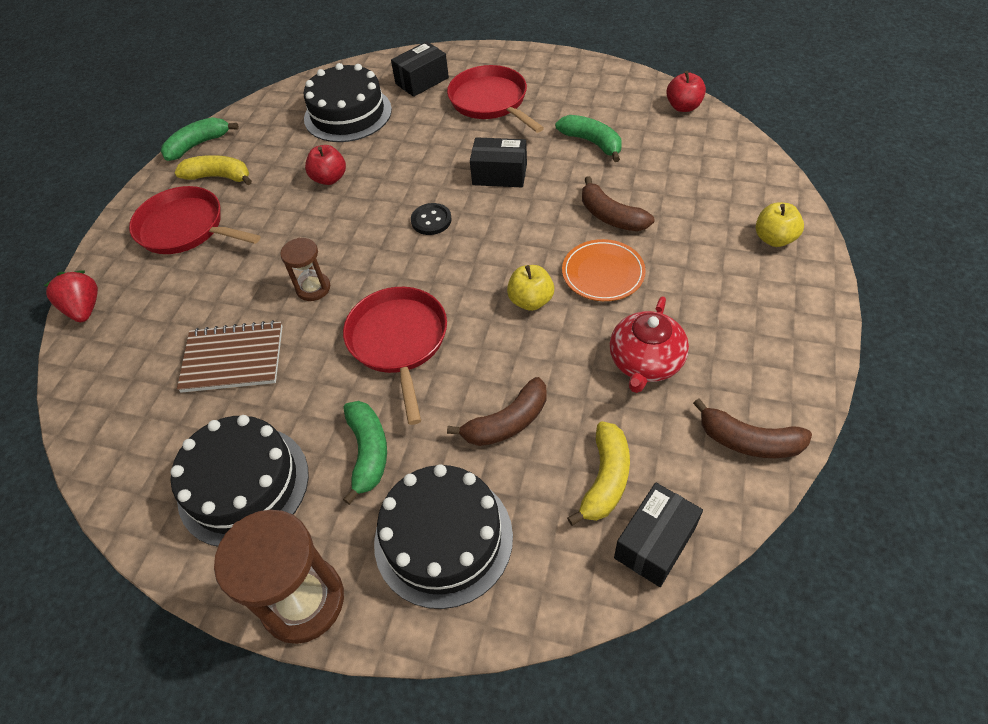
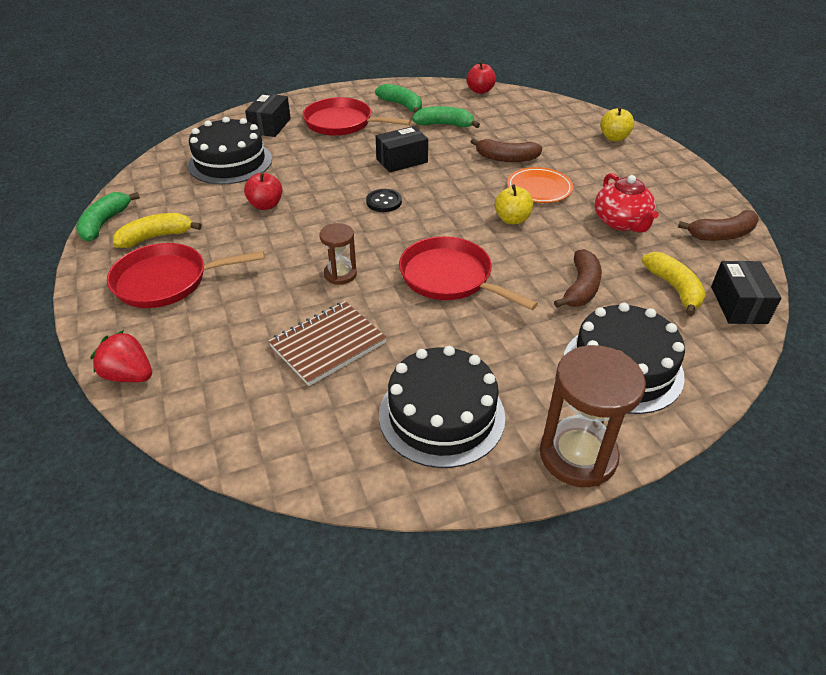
camera: 40 degrees left, 10 degrees down
green banana [343,401,387,505] -> green banana moved to [375,84,422,113]

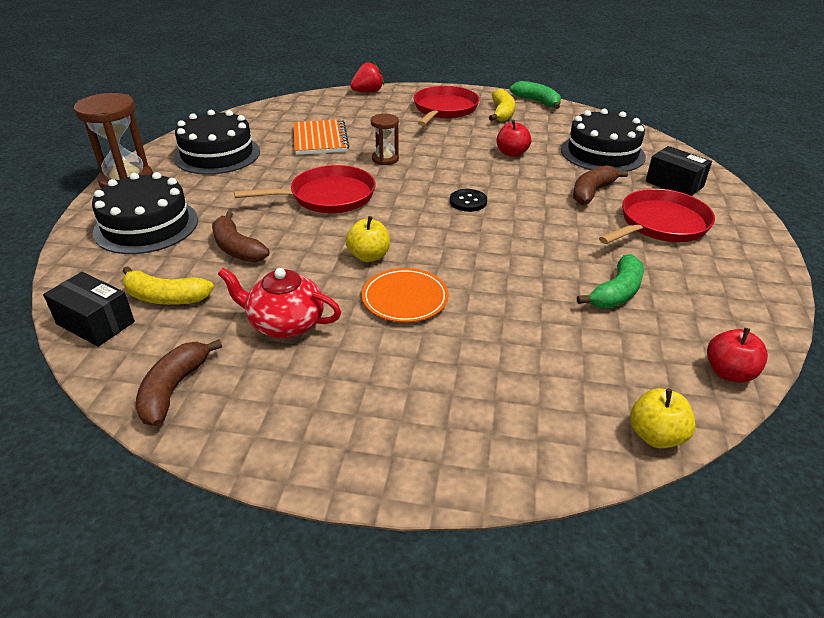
camera: 120 degrees right, 5 degrees down
brown notebook [268,301,387,386] -> orange notebook [293,119,349,155]
green banana [375,84,422,113] -> none
black box [376,126,428,173] -> none
brown banana [470,138,542,162] -> brown banana moved to [573,165,628,205]
yellow apple [600,106,634,141] -> yellow apple moved to [630,388,696,448]

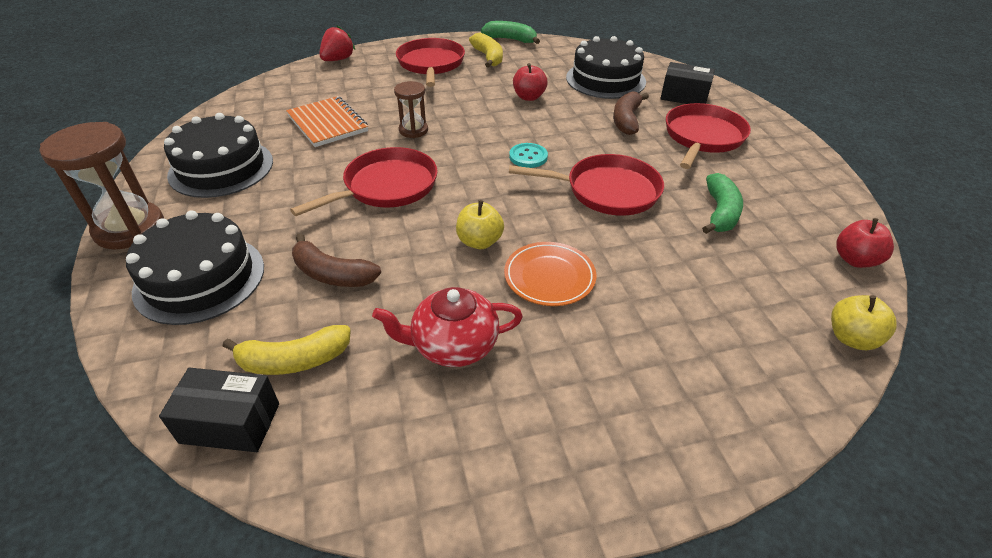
camera: 25 degrees left, 5 degrees up
brown banana [136,339,222,426] -> none
black button [450,189,487,212] -> turquoise button [509,143,548,168]
none -> red pan [509,154,664,216]

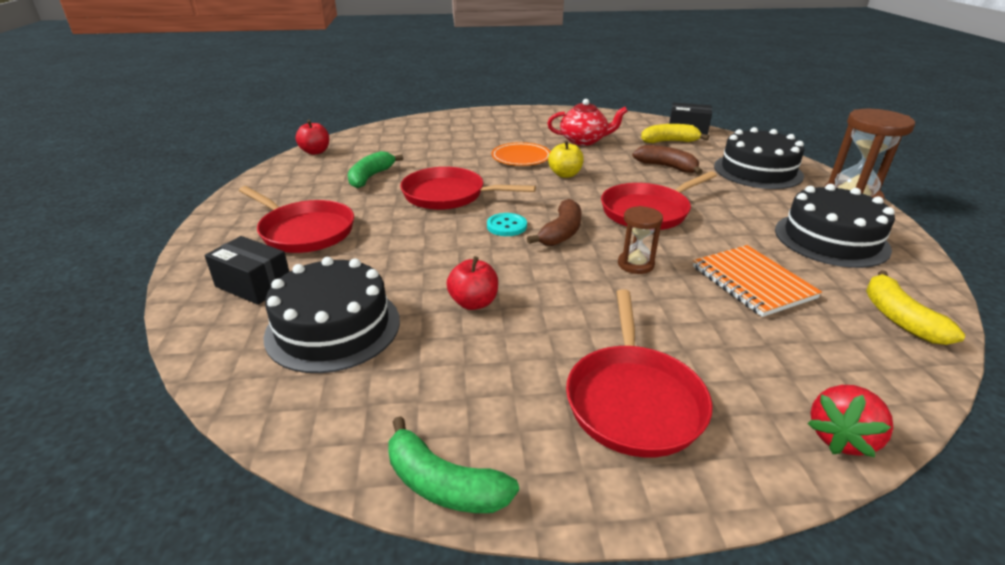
camera: 170 degrees left, 10 degrees down
yellow banana [469,33,503,68] -> yellow banana moved to [866,270,965,345]
brown banana [613,91,649,135] -> brown banana moved to [527,199,582,246]
red pan [666,103,751,169] -> red pan turned 90 degrees counterclockwise [239,186,354,253]
yellow apple [831,295,897,350] -> none

